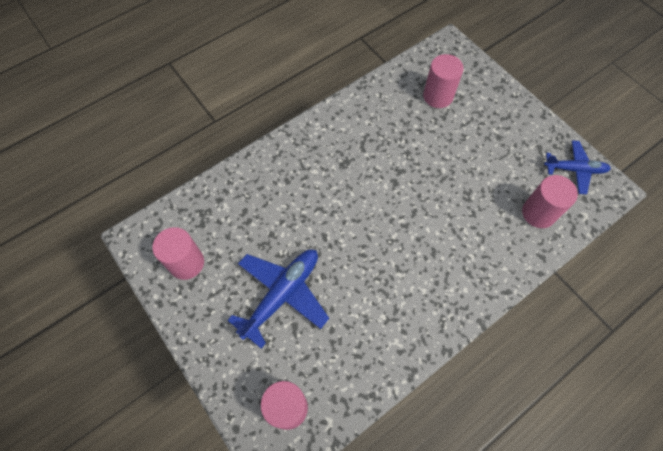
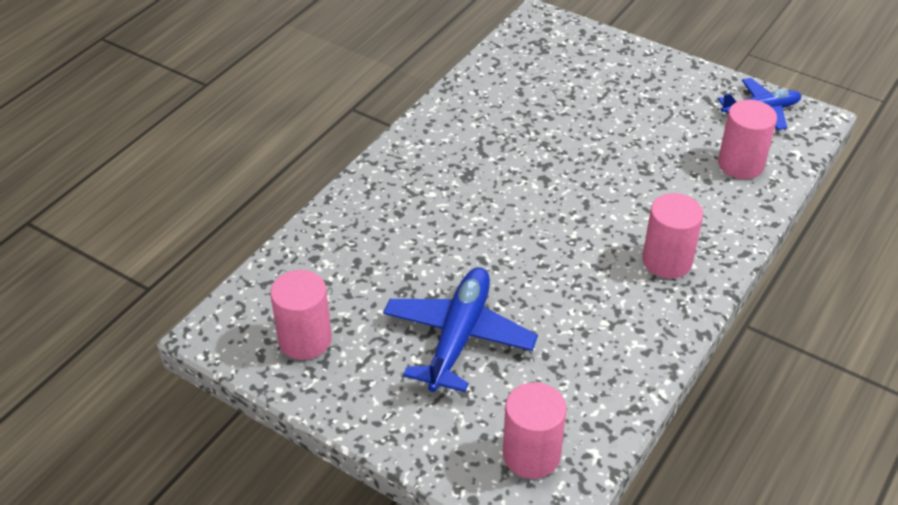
camera: 20 degrees left, 20 degrees down
pink cylinder [423,54,464,108] -> pink cylinder moved to [642,193,703,279]

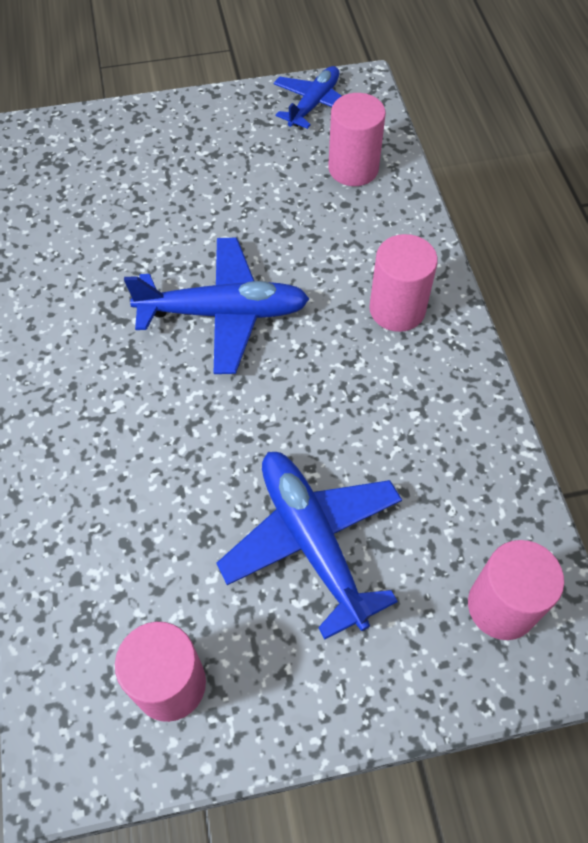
camera: 45 degrees left, 15 degrees up
none -> blue plane [124,238,309,374]

